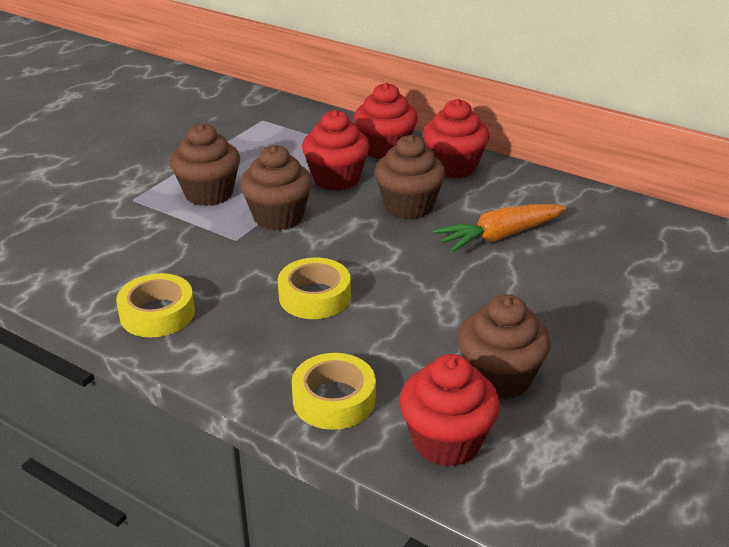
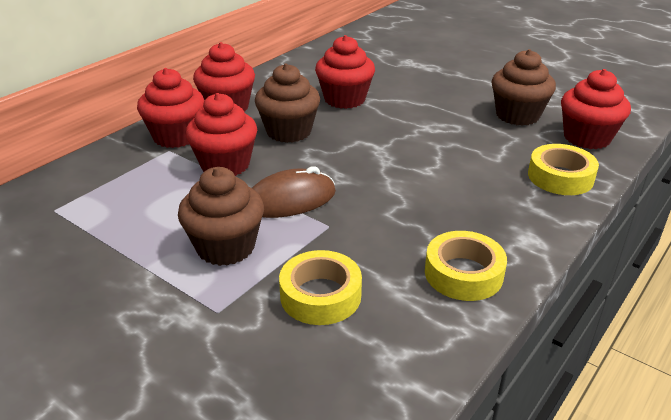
camera: 85 degrees left, 0 degrees up
brown cupcake [240,145,313,230] -> brown mouse [252,166,336,218]
yellow tape [278,258,351,319] -> yellow tape moved to [279,250,362,325]
orange carrot [433,204,567,252] -> red cupcake [315,35,375,109]

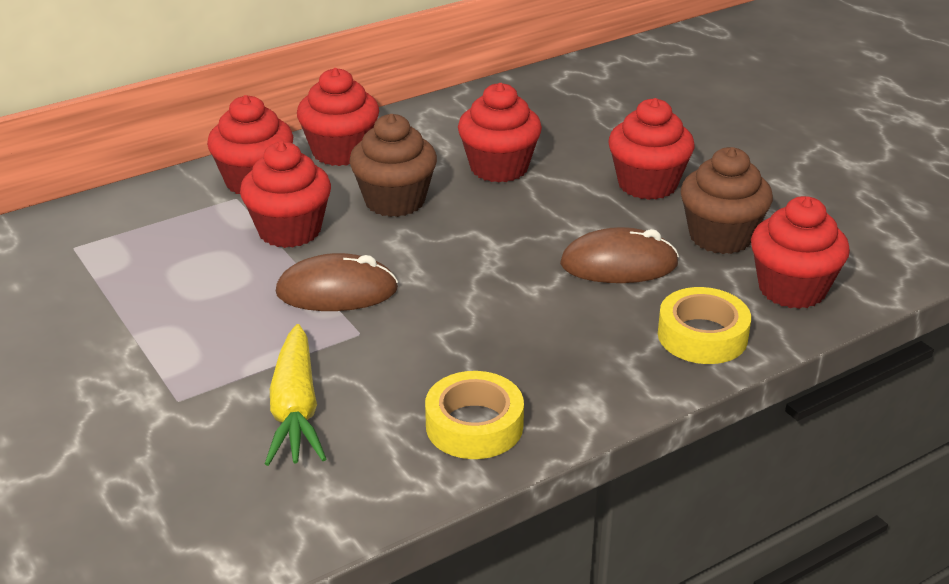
camera: 20 degrees right, 0 degrees up
brown cupcake [178,167,264,266] -> none
yellow tape [279,250,362,325] -> yellow carrot [265,324,326,466]
none -> brown mouse [560,227,679,283]
none -> red cupcake [608,98,694,200]

